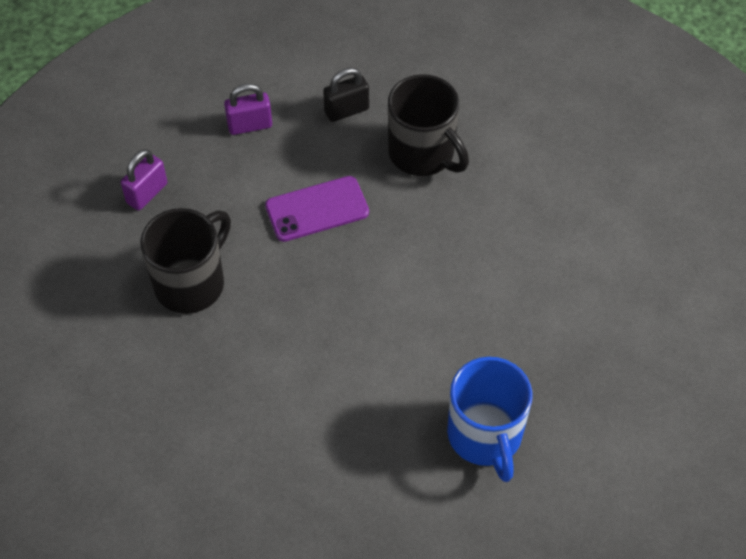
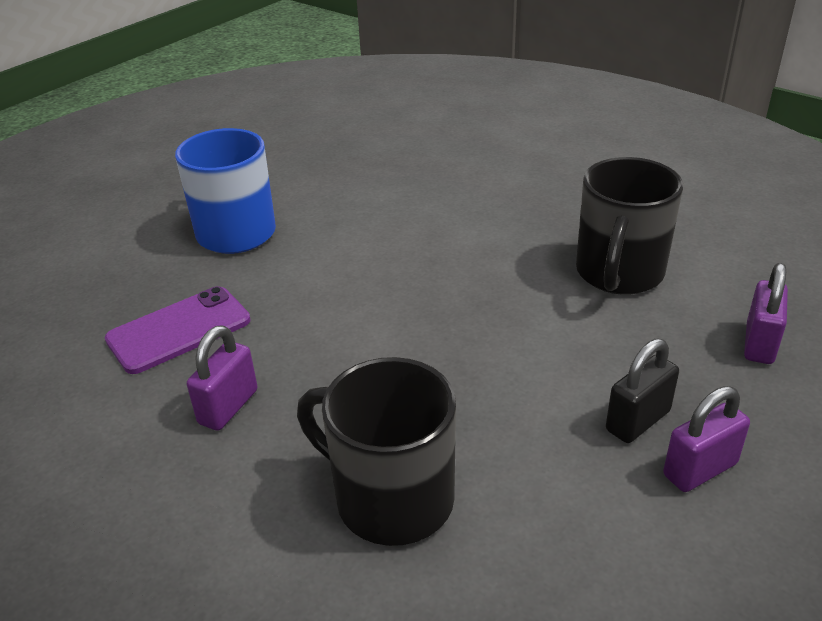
camera: 165 degrees right, 20 degrees down
purple phone [265,176,369,242] -> purple phone moved to [105,286,251,374]
black padlock [323,68,369,122] -> black padlock moved to [606,338,679,443]
none -> purple padlock [187,325,258,431]

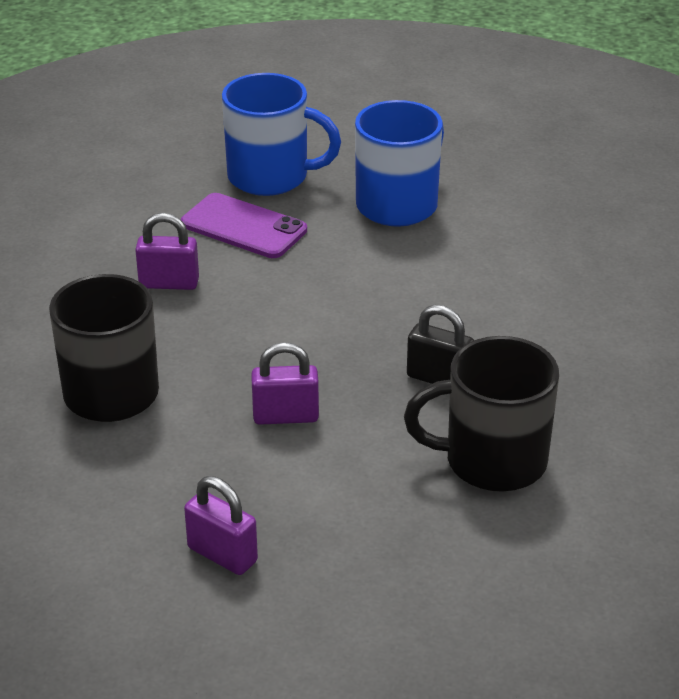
camera: 65 degrees right, 0 degrees up
black padlock [606,338,679,443] -> black padlock moved to [407,305,474,384]
purple padlock [744,263,788,364] -> purple padlock moved to [251,342,319,425]
none -> blue mug [222,73,341,196]

